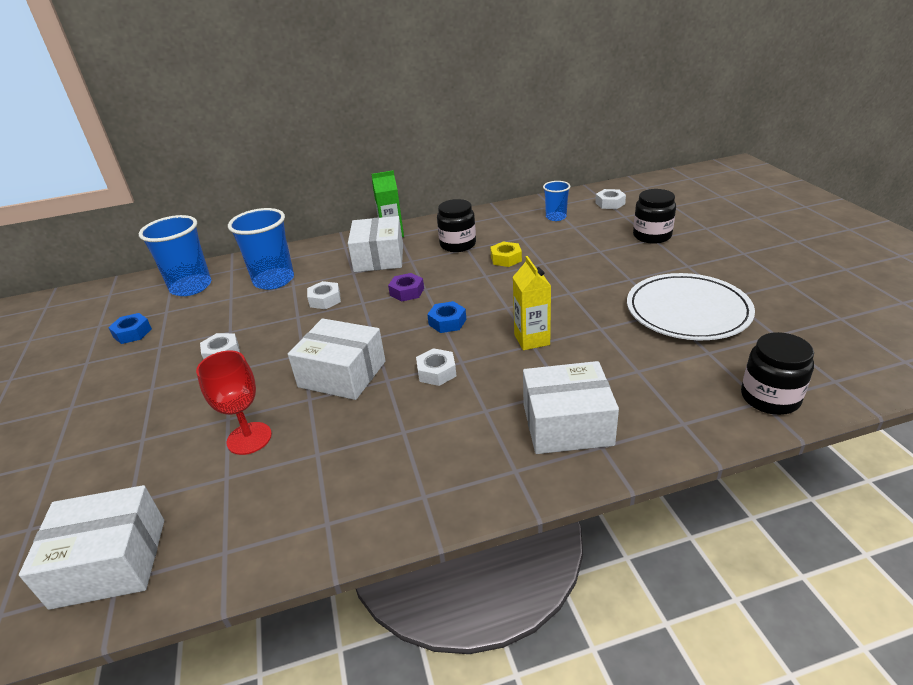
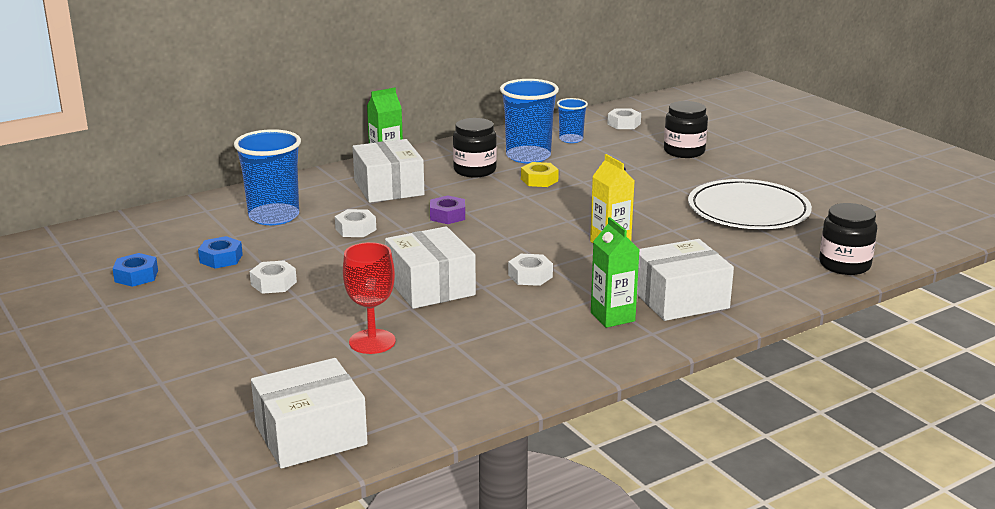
camera: 20 degrees left, 10 degrees down
blue cup [139,215,211,296] -> blue cup moved to [500,79,559,164]
white box [288,318,386,400] -> white box turned 60 degrees clockwise [385,226,476,309]
blue nut [427,301,466,333] -> blue nut moved to [198,236,243,269]
none -> green carton [591,217,640,328]

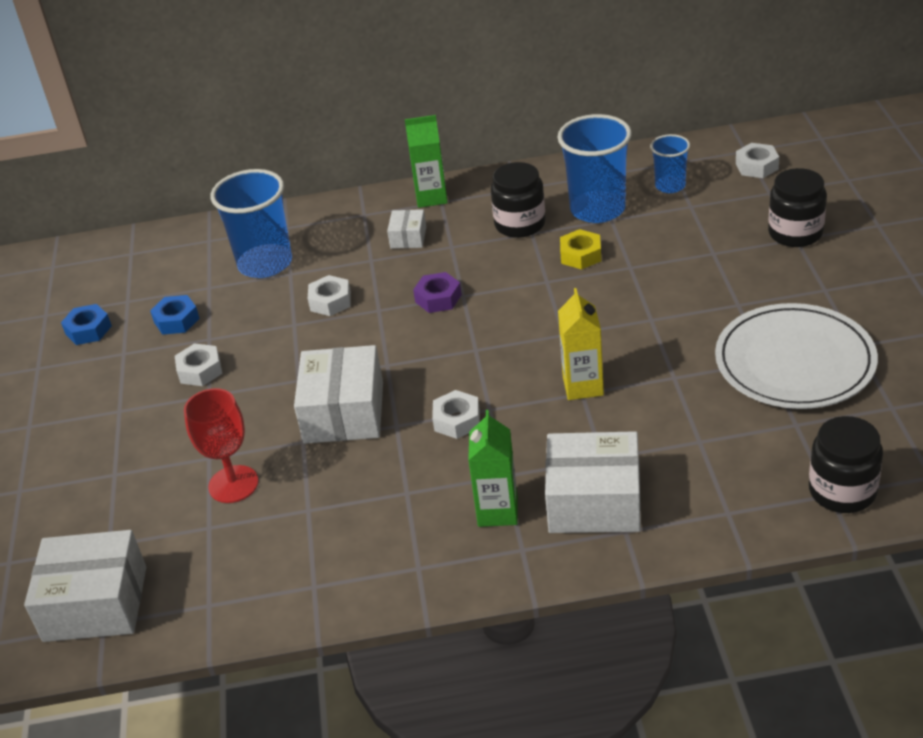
camera: 30 degrees right, 15 degrees up
white box [353,139,424,203] -> white box [387,209,426,249], size x0.50

